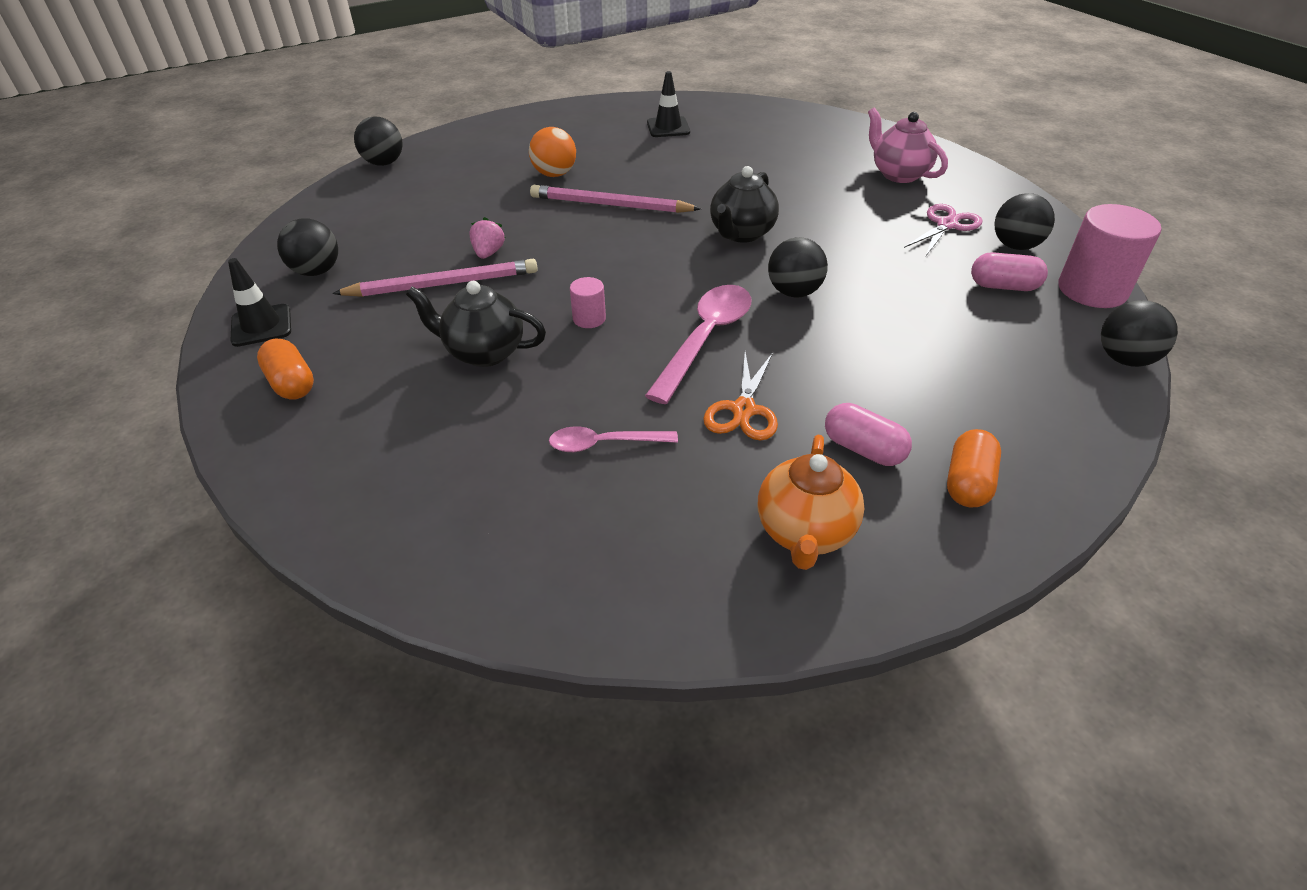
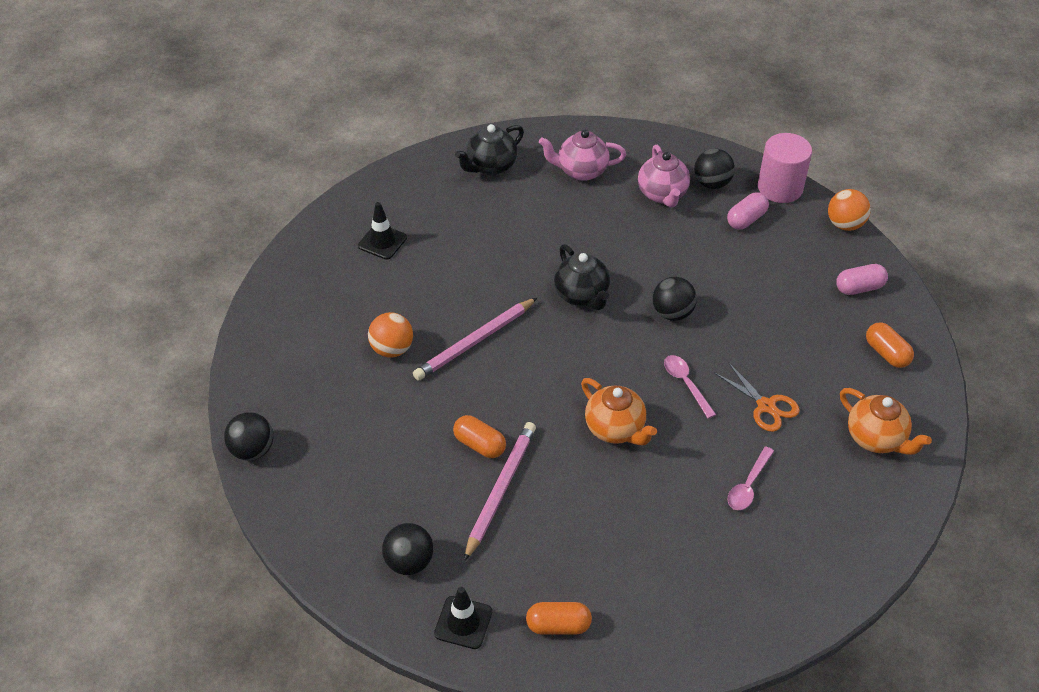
camera: 55 degrees left, 5 degrees up
black teapot [406,281,546,367] -> black teapot moved to [455,124,524,175]
pink strawberry [469,217,505,259] -> orange capsule [453,415,506,458]
pink cylinder [570,277,606,328] -> orange teapot [581,378,657,445]
pink spoon [645,285,752,404] -> pink spoon [664,355,716,419], size x0.59
pink capsule [825,403,912,466] -> pink capsule moved to [836,264,888,295]
pink scissors [904,204,982,257] -> pink teapot [638,145,690,207]
black ball [1101,300,1178,367] -> orange ball [828,189,871,231]

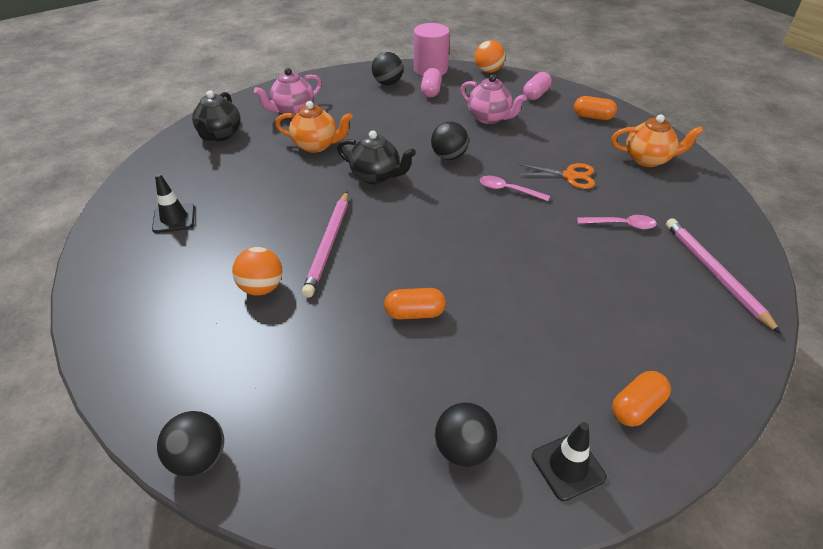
camera: 40 degrees left, 5 degrees down
pink pencil [464,422,536,561] -> pink pencil moved to [666,218,781,334]
orange teapot [581,378,657,445] -> orange teapot moved to [275,101,353,153]
pink teapot [638,145,690,207] -> pink teapot moved to [460,75,527,124]
pink spoon [728,446,774,510] -> pink spoon turned 75 degrees counterclockwise [577,215,657,229]

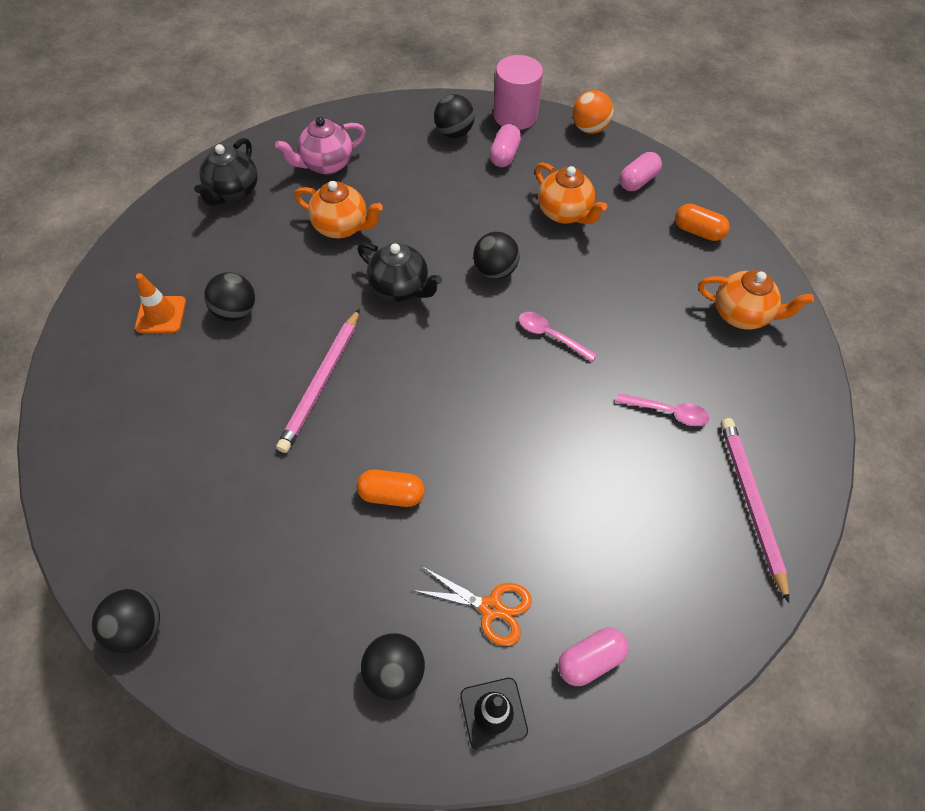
camera: 10 degrees right, 15 degrees up
black traffic cone [152,173,195,233] -> orange traffic cone [135,273,186,333]
orange ball [232,247,282,295] -> none
pink teapot [460,75,527,124] -> orange teapot [535,162,607,224]
orange scissors [517,163,595,189] -> orange scissors moved to [412,567,532,646]
orange capsule [612,371,671,427] -> pink capsule [558,627,629,686]
none -> black ball [204,272,255,321]

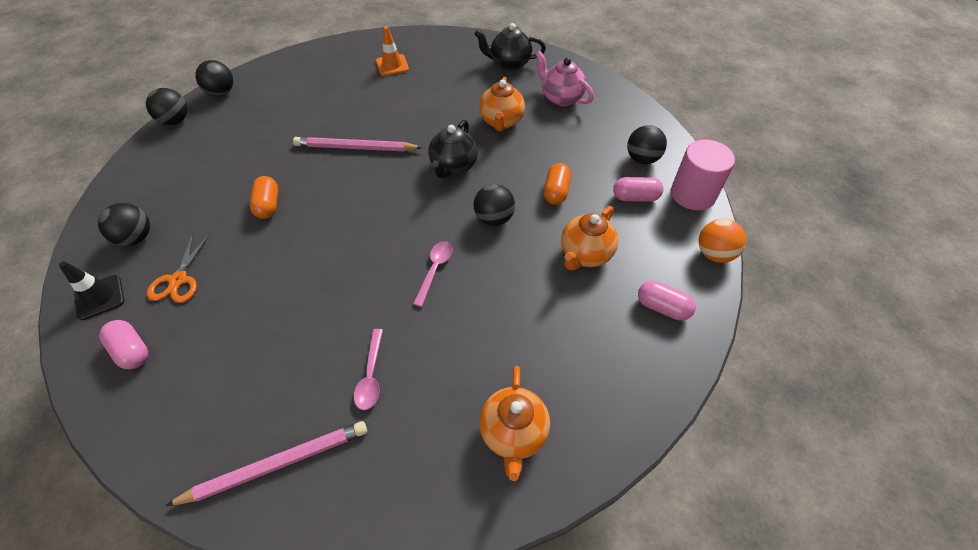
camera: 75 degrees right, 5 degrees down
black ball [204,272,255,321] -> black ball moved to [195,60,234,96]
orange capsule [675,204,730,241] -> orange capsule moved to [544,163,571,205]

